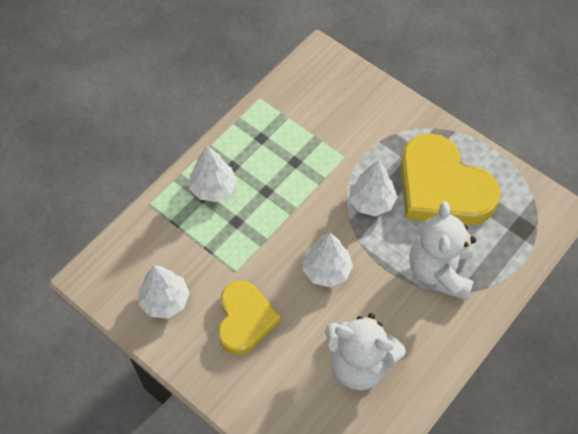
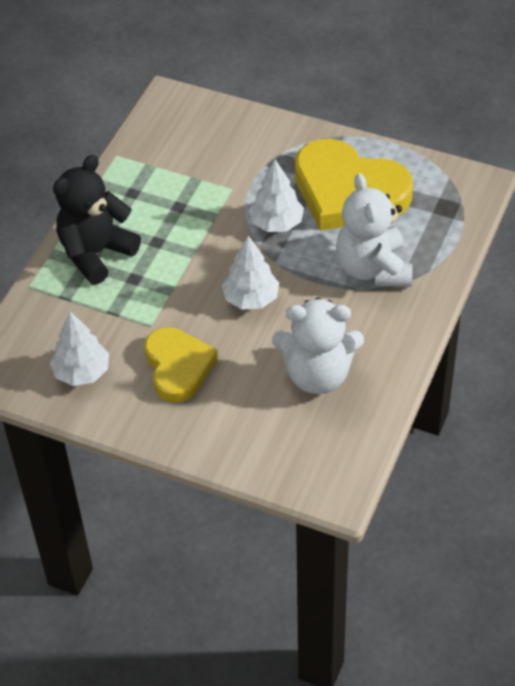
camera: 15 degrees left, 10 degrees down
white tree [189,146,237,202] -> black teddy bear [53,155,141,285]

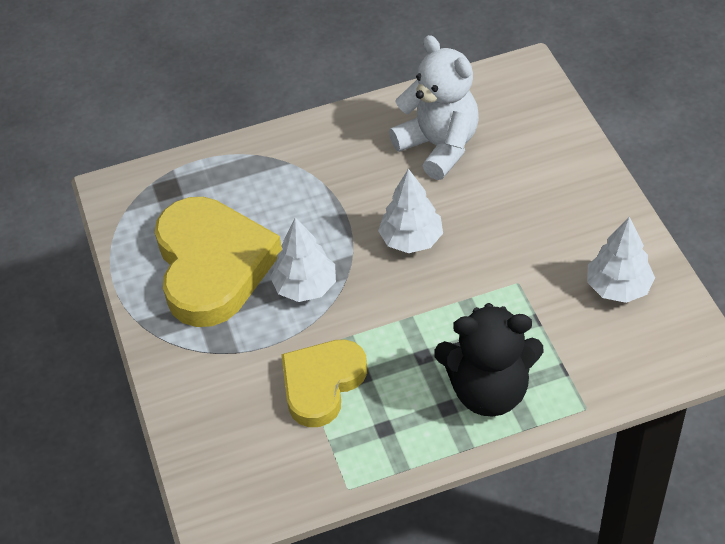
camera: 130 degrees left, 0 degrees up
yellow heart [145,327,218,403] -> yellow heart moved to [281,339,367,427]
white teddy bear [336,173,412,287] -> none

